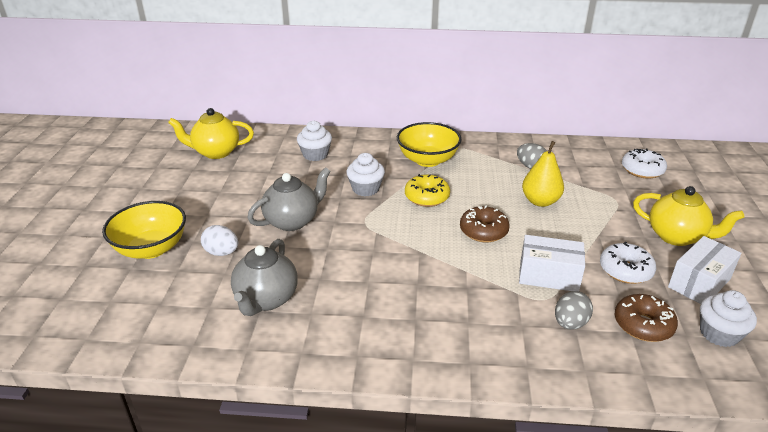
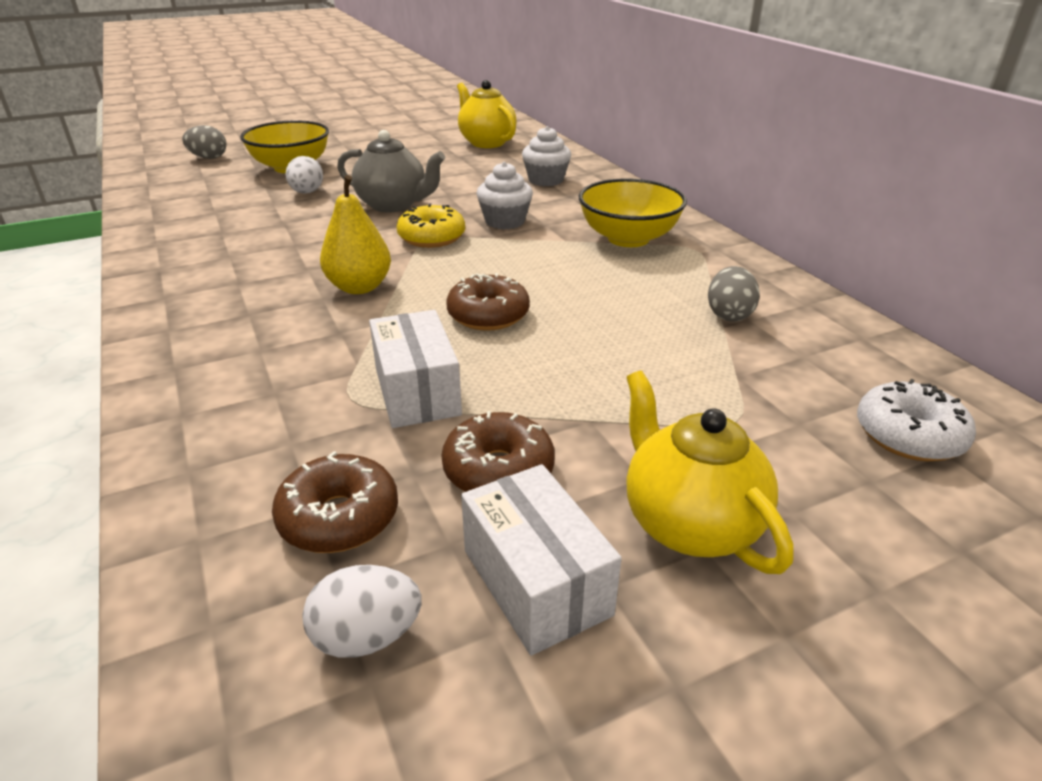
camera: 60 degrees right, 0 degrees up
grey teapot [231,239,298,316] -> none
yellow donut [405,174,450,207] -> yellow donut moved to [397,203,465,248]
yellow pear [522,141,564,207] -> yellow pear moved to [320,175,391,294]
grey egg [555,291,593,330] -> grey egg moved to [182,125,227,159]
white donut [600,242,656,284] -> brown donut [441,411,555,492]
yellow teapot [633,186,744,246] -> yellow teapot turned 150 degrees clockwise [626,370,794,574]
white box [668,236,742,304] -> white box turned 45 degrees clockwise [461,464,622,656]
white cupcake [700,290,757,347] -> white egg [302,565,421,658]

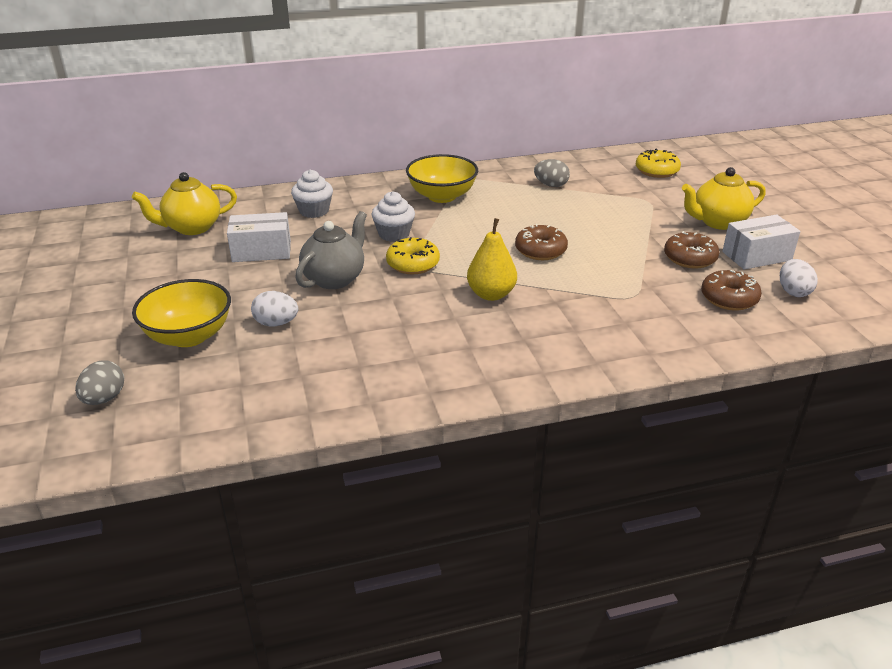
camera: 80 degrees left, 0 degrees up
white box [369,310,462,428] -> white box moved to [227,212,291,262]
white donut [857,379,976,461] -> yellow donut [636,149,681,178]

